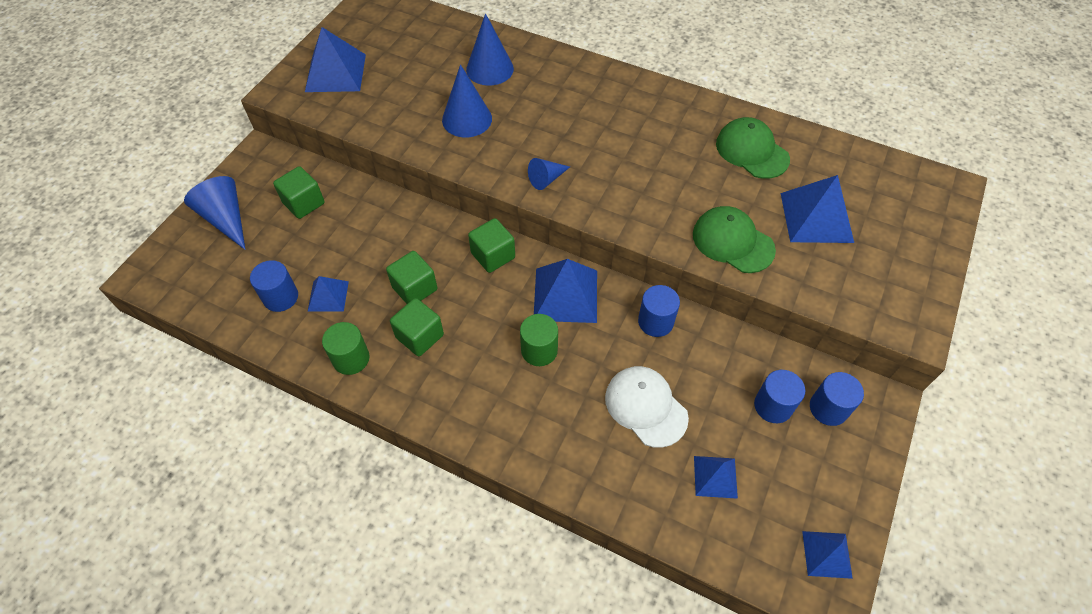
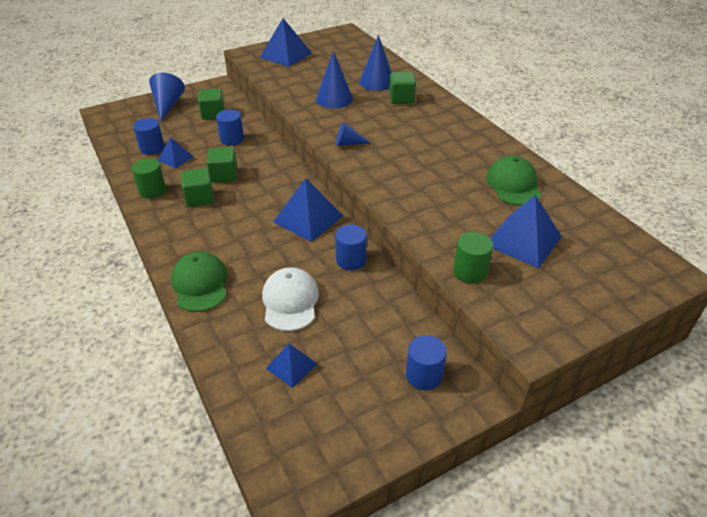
camera: 35 degrees right, 15 degrees down
green cube [468,218,515,273] -> green cube moved to [389,72,416,104]
green cylinder [520,314,558,366] -> green cylinder moved to [453,232,493,284]
green cap [693,206,776,273] -> green cap moved to [171,252,227,312]
blue cylinder [754,370,805,423] -> blue cylinder moved to [216,109,244,145]
blue pyramid [802,531,853,579] -> none

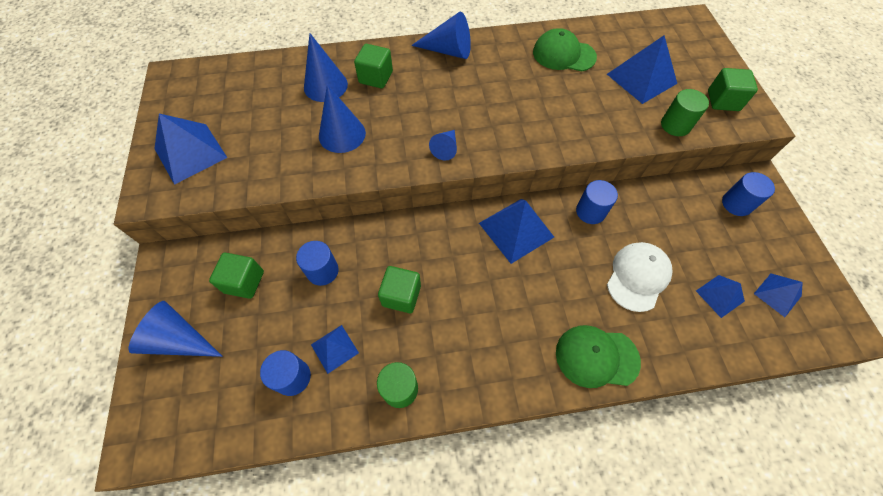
camera: 70 degrees left, 20 degrees up
green cube [181,168,214,207] -> green cube moved to [708,68,758,111]
white cap [262,267,319,331] -> white cap turned 105 degrees clockwise [607,242,672,312]
none -> blue cone [411,12,471,59]
none -> blue pyramid [754,273,803,317]

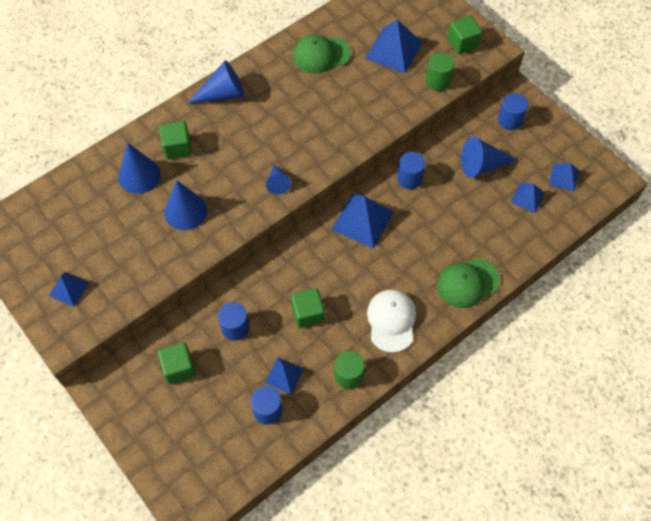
camera: 30 degrees left, 0 degrees up
blue cone [129,301,223,357] -> blue cone moved to [461,137,518,178]
blue pyramid [154,113,227,185] -> blue pyramid [49,272,89,307], size x0.57
white cap [607,242,672,312] -> white cap moved to [367,290,416,353]

